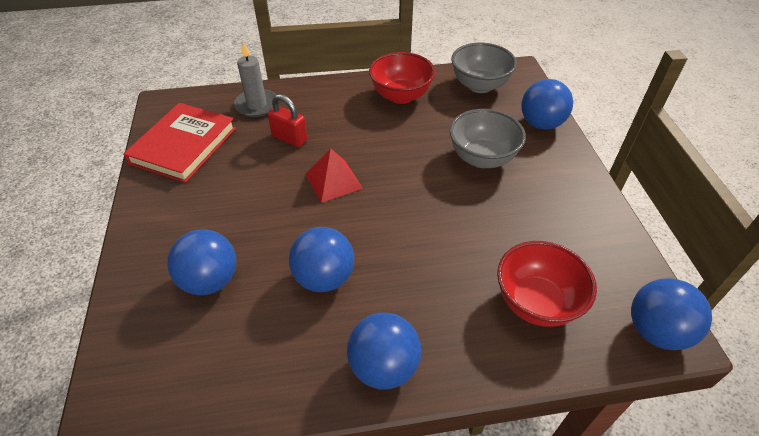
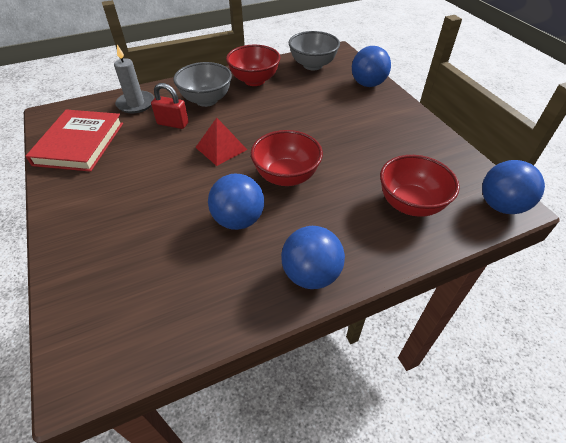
camera: 15 degrees left, 0 degrees up
blue ball [167,229,237,295] -> none
grey bowl [449,109,526,168] -> grey bowl moved to [173,62,232,107]
none -> red bowl [251,130,323,186]

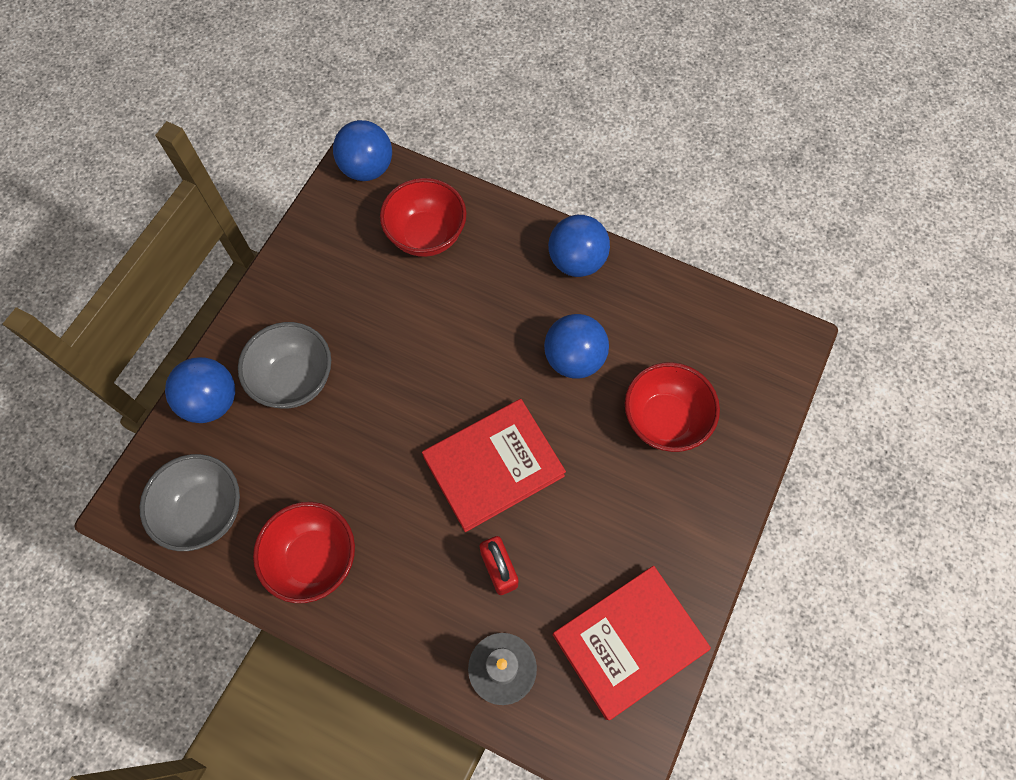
camera: 130 degrees left, 20 degrees up
grey bowl [173,62,232,107] -> grey bowl moved to [238,322,331,408]
red pyramid [195,118,247,166] -> red book [422,399,566,532]
red bowl [251,130,323,186] -> red bowl moved to [625,362,720,452]

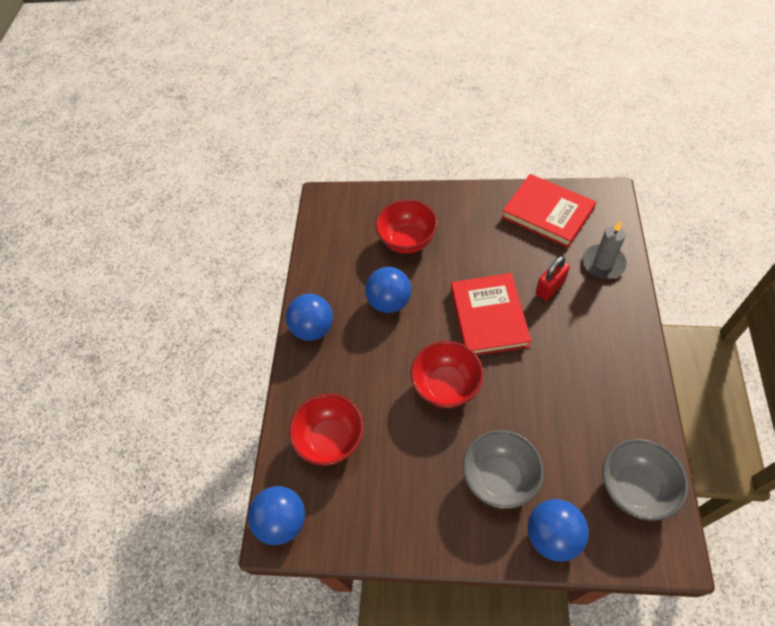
camera: 105 degrees left, 10 degrees down
red bowl [253,502,355,603] -> red bowl moved to [411,341,484,408]
red book [422,399,566,532] -> red book turned 45 degrees clockwise [451,273,531,356]

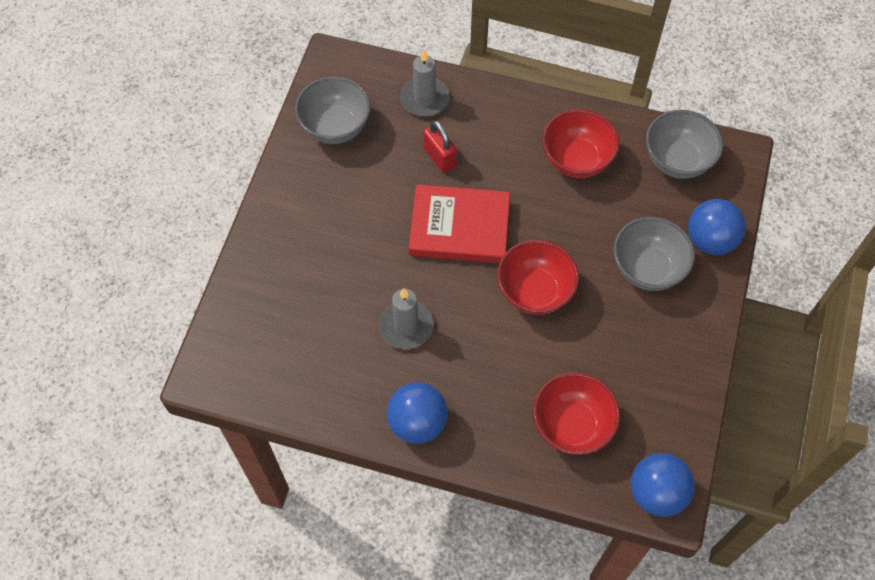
camera: 85 degrees left, 5 degrees up
blue ball [365,267,412,313] -> grey candle [379,288,433,349]
red bowl [376,200,438,254] -> red bowl moved to [542,109,620,178]
red book [502,174,596,248] -> grey bowl [295,77,371,144]

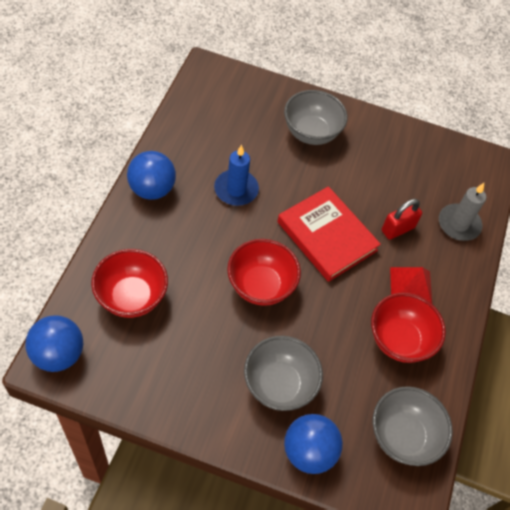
camera: 85 degrees right, 5 degrees down
grey bowl [295,77,371,144] -> grey bowl moved to [284,90,348,145]
grey candle [379,288,433,349] -> blue candle [214,145,259,206]
red book [409,184,510,263] -> red book turned 45 degrees counterclockwise [277,186,381,282]
none -> red pyramid [390,267,432,303]

